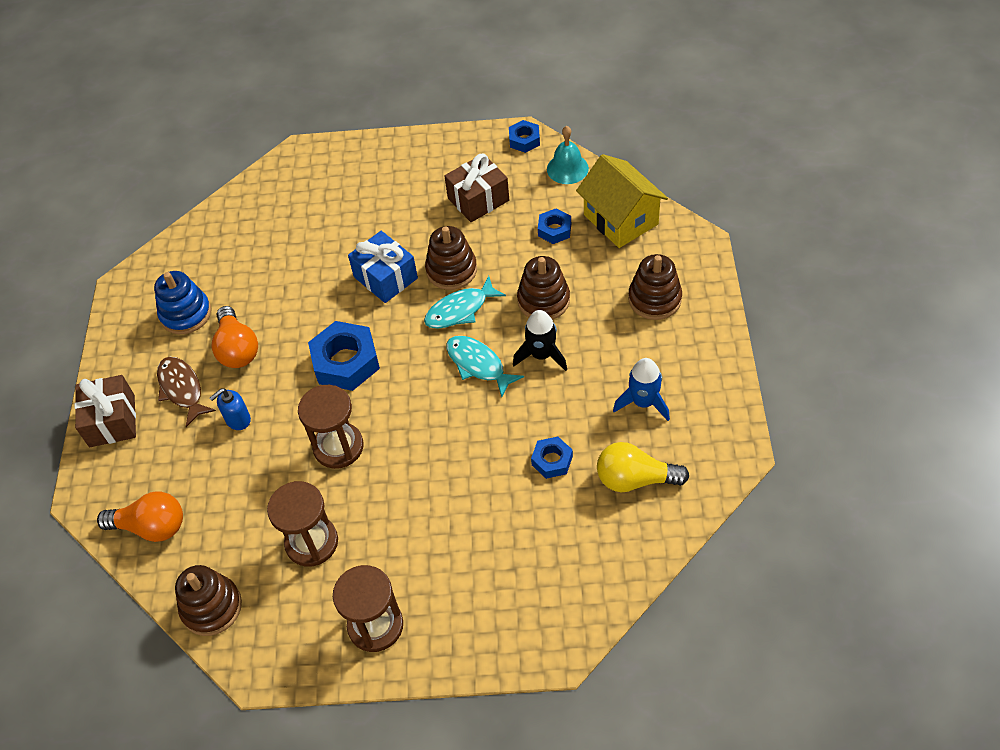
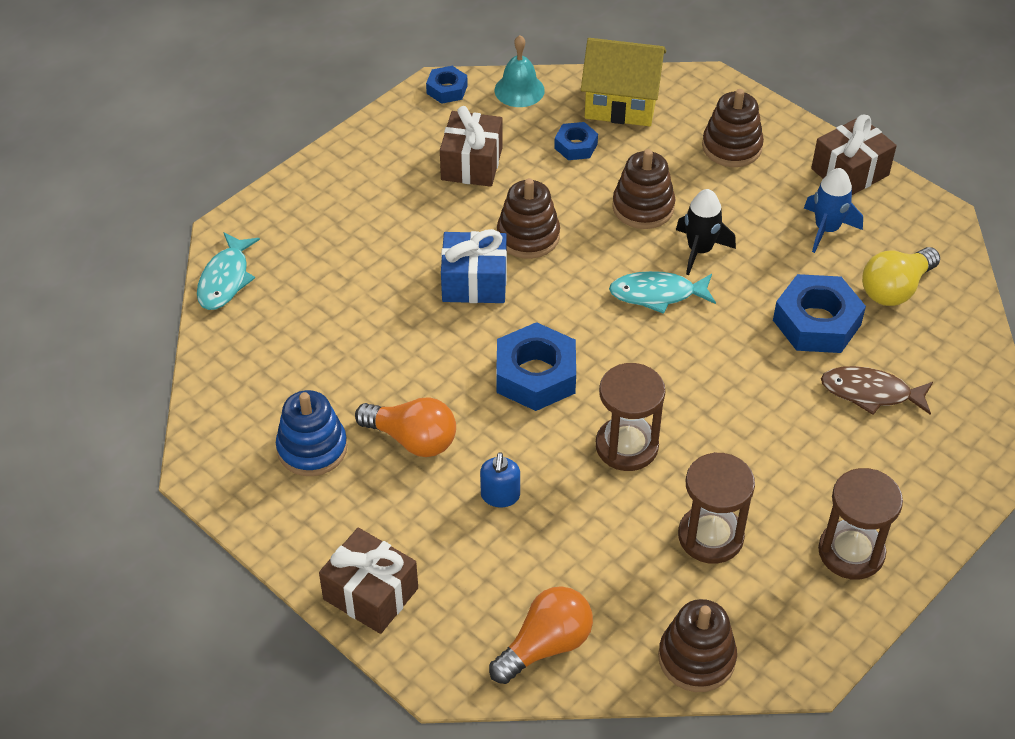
camera: 50 degrees left, 5 degrees down
brown fish [157,357,216,427] -> brown fish moved to [821,366,933,415]
turquoise fish [424,276,506,329] -> turquoise fish moved to [197,232,260,310]
blue nut [531,437,573,479] -> blue nut [773,274,866,353], size x1.83
none -> brown gift [811,115,897,195]

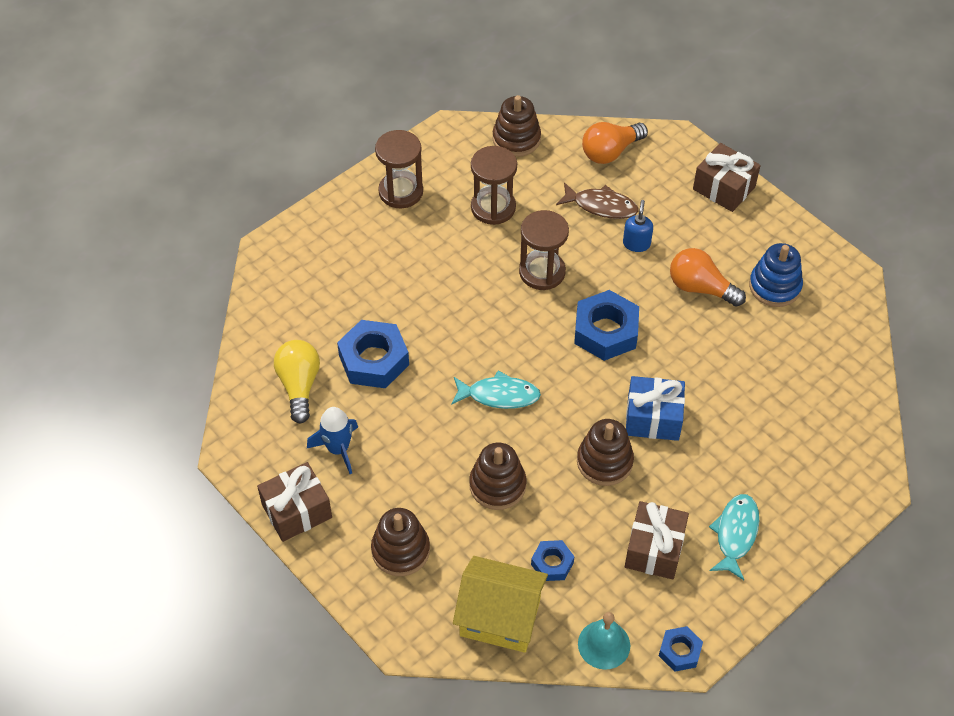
camera: 175 degrees left, 5 degrees up
turquoise fish [197,232,260,310] -> turquoise fish moved to [709,494,759,580]
black rocket [676,189,736,275] -> none
brown fish [821,366,933,415] -> brown fish moved to [556,182,639,219]
yellow light bulb [862,247,940,306] -> yellow light bulb turned 60 degrees counterclockwise [274,340,320,424]

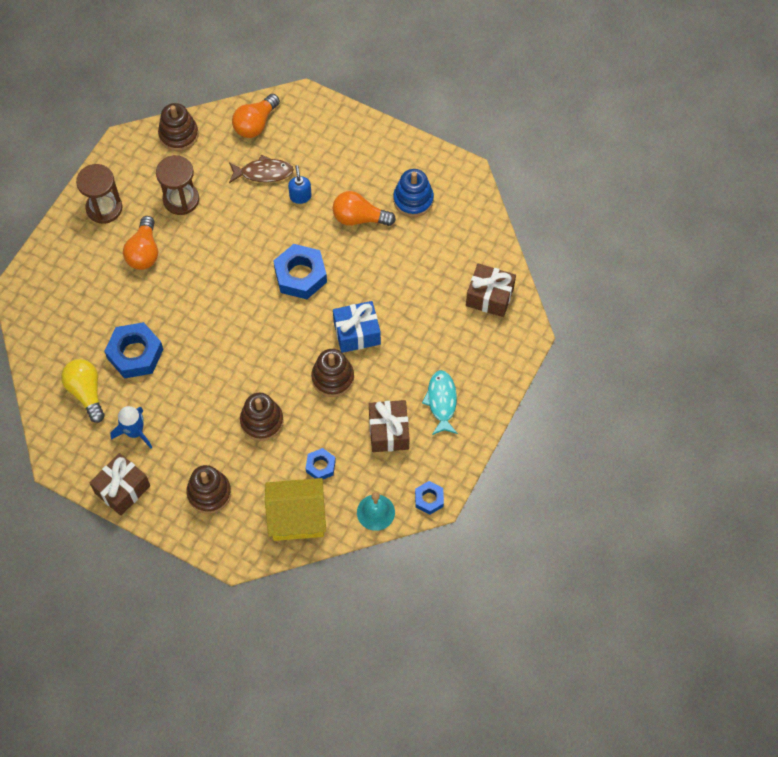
camera: 20 degrees left, 10 degrees up
turquoise fish [451,371,541,409] -> none
brown hourglass [519,210,569,290] -> none
brown gift [693,143,760,212] -> brown gift moved to [466,263,516,317]
none -> orange light bulb [123,216,158,270]

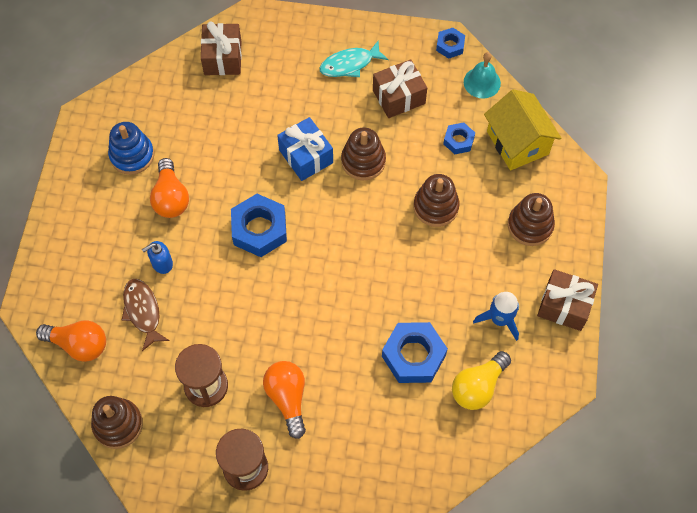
camera: 110 degrees left, 0 degrees up
orange light bulb [123,216,158,270] -> orange light bulb turned 90 degrees counterclockwise [263,361,306,439]

